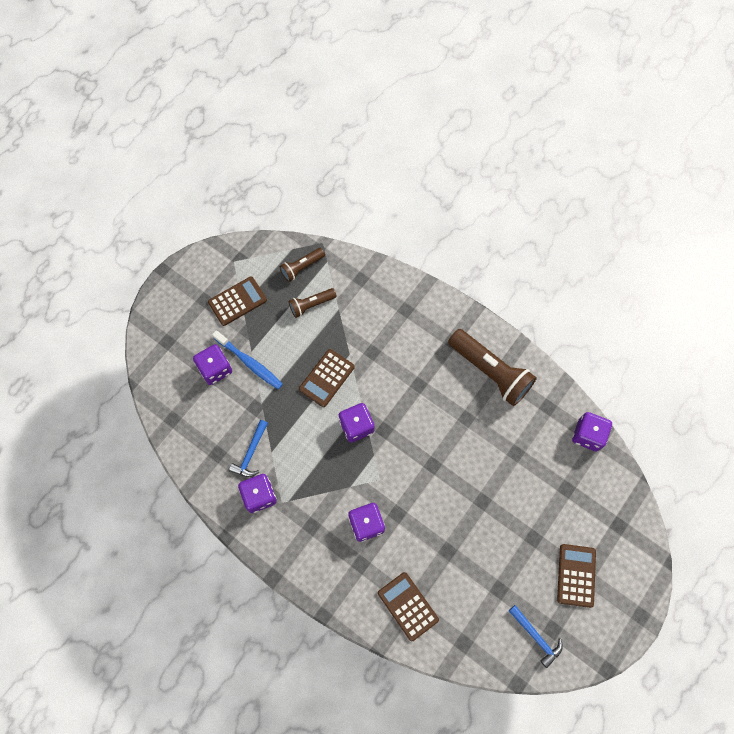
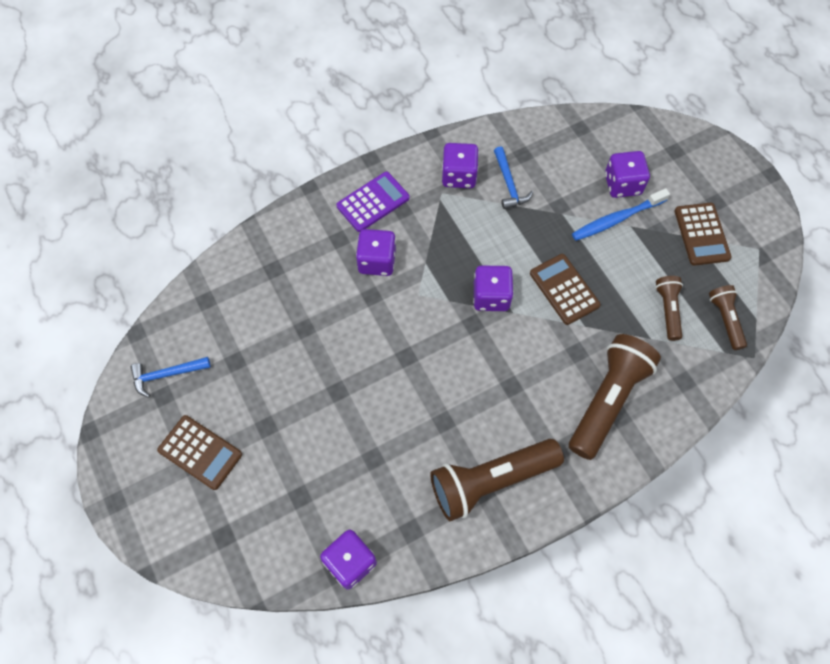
camera: 115 degrees right, 5 degrees down
blue hammer [229,420,268,477] -> blue hammer turned 150 degrees counterclockwise [494,146,533,209]
brown calculator [378,572,439,641] -> none
none -> purple calculator [336,172,410,232]
none -> brown flashlight [569,334,661,460]

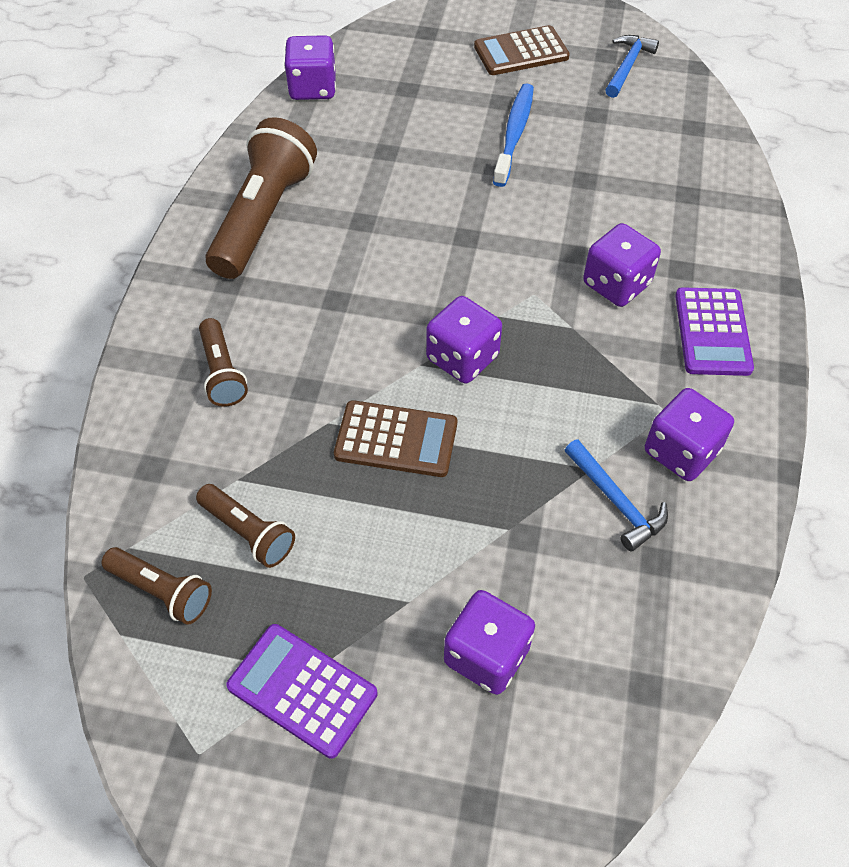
camera: 130 degrees right, 10 degrees down
blue hammer [494,146,533,209] -> blue hammer turned 150 degrees counterclockwise [565,439,668,552]
brown flashlight [569,334,661,460] -> brown flashlight [199,318,248,407], size x0.53
blue toothbrush [572,188,670,241] -> blue toothbrush moved to [493,83,534,187]
brown calculator [675,203,732,266] -> purple calculator [226,624,377,759]

